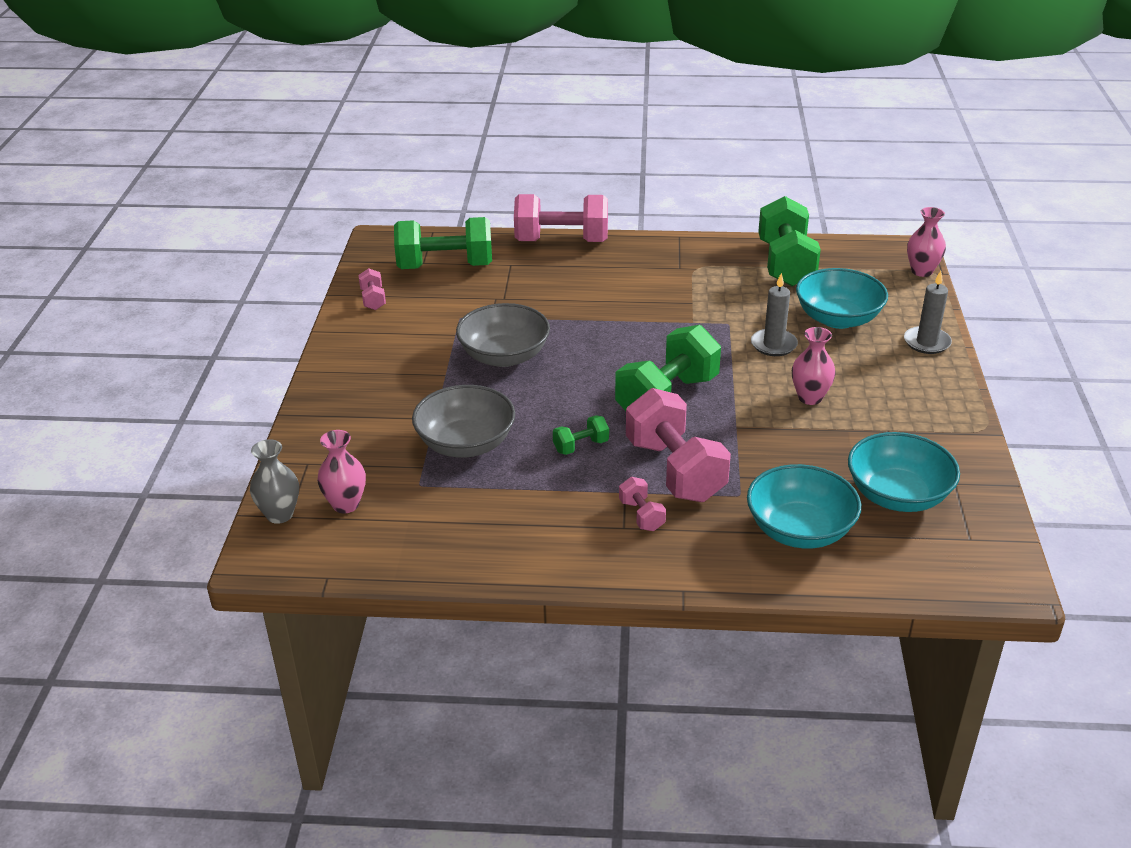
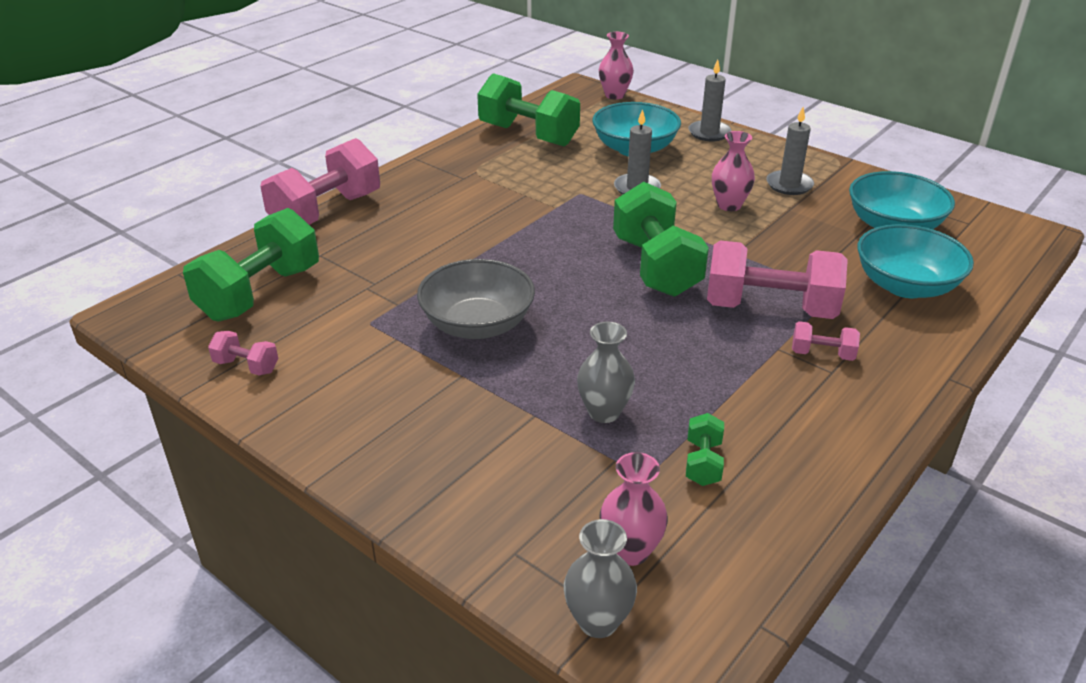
camera: 55 degrees left, 0 degrees up
grey bowl [412,385,515,458] -> grey vase [577,322,635,423]
green dumbbell [553,415,609,455] -> green dumbbell moved to [686,413,724,486]
none -> grey candle [766,107,814,195]

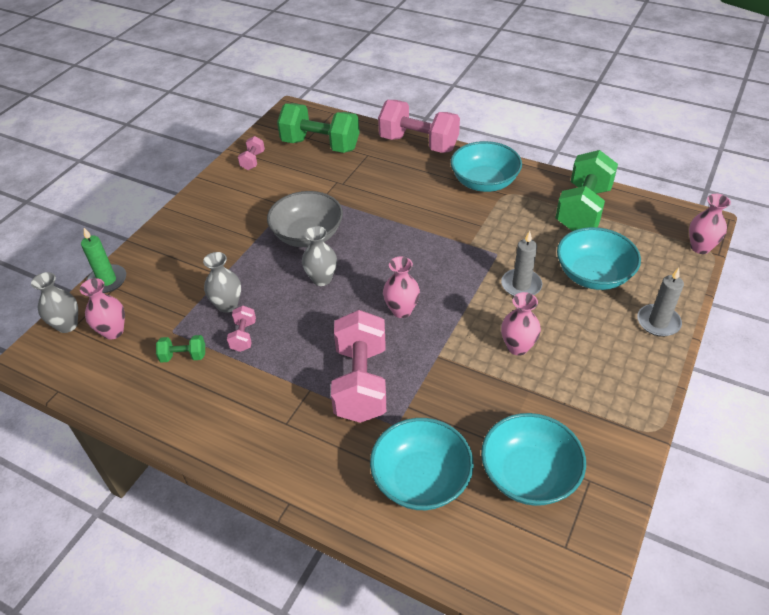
camera: 80 degrees right, 10 degrees up
green dumbbell [613,182,709,297] -> pink vase [383,256,420,318]
grey candle [766,107,814,195] -> none
pink dumbbell [792,321,860,361] -> pink dumbbell moved to [227,306,256,352]
none -> green candle [81,228,126,293]
none -> grey vase [302,226,337,286]
none -> turquoise bowl [451,141,522,192]

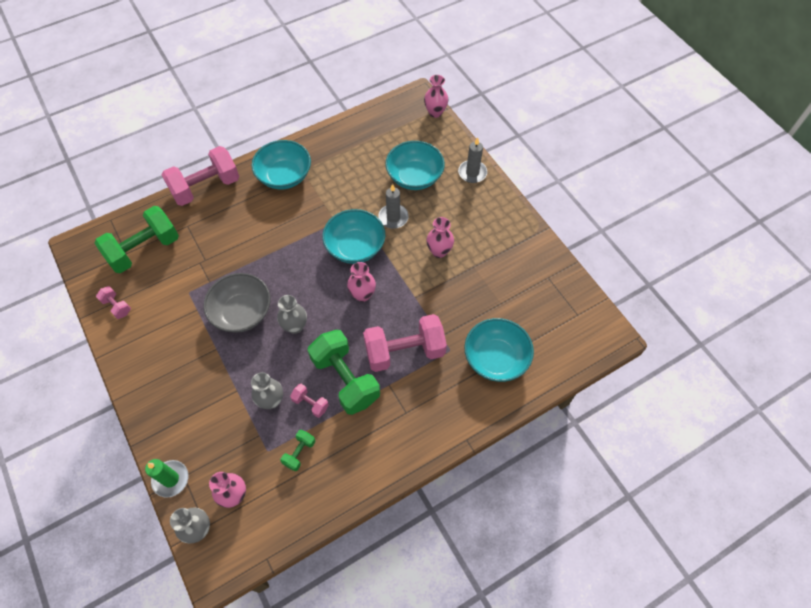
camera: 60 degrees left, 15 degrees up
pink dumbbell [331,310,386,423] -> pink dumbbell turned 45 degrees counterclockwise [363,314,447,372]
turquoise bowl [481,413,586,506] -> turquoise bowl moved to [322,209,385,264]
green dumbbell [555,150,618,231] -> green dumbbell moved to [308,330,380,415]

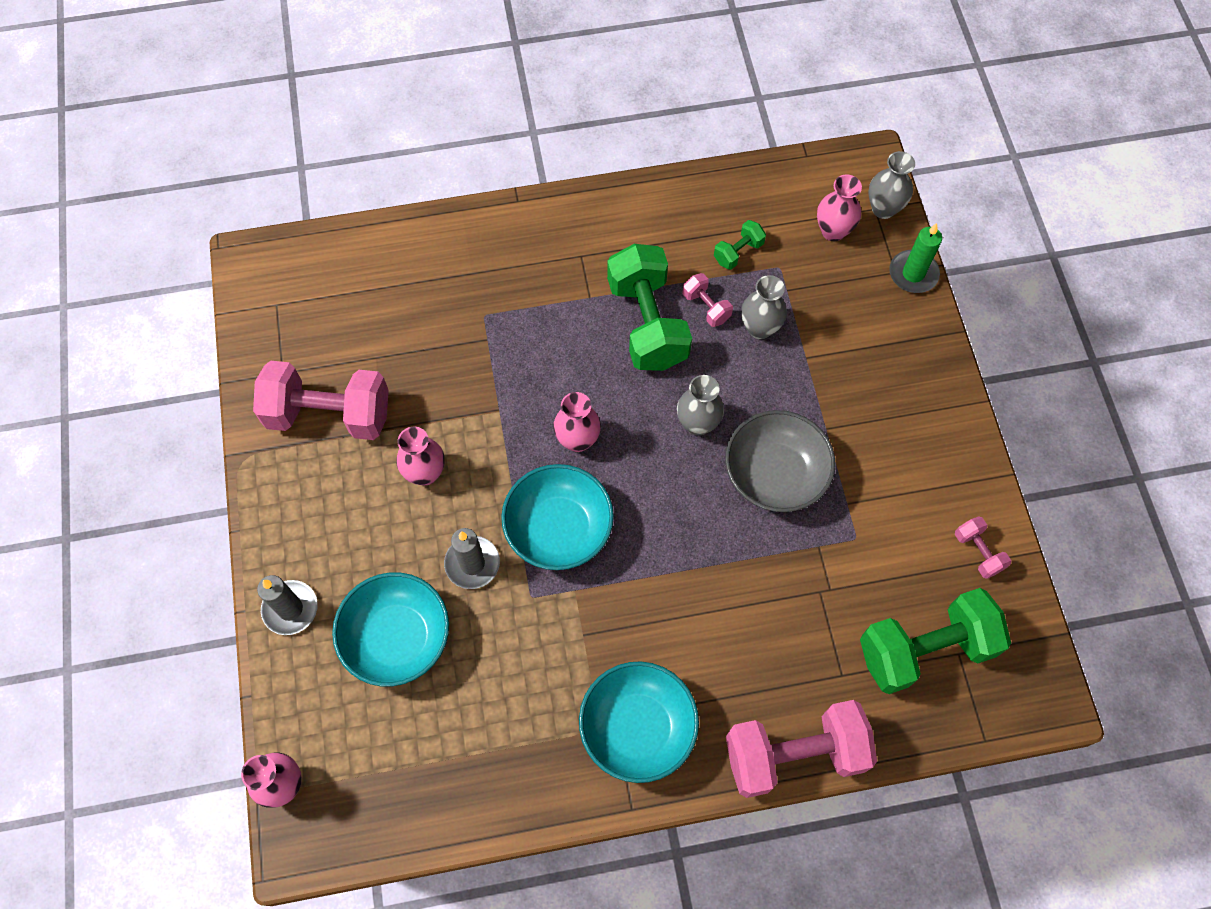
camera: 160 degrees left, 5 degrees up
pink dumbbell [363,314,447,372] -> pink dumbbell moved to [253,361,389,440]
turquoise bowl [464,318,534,382] -> none

